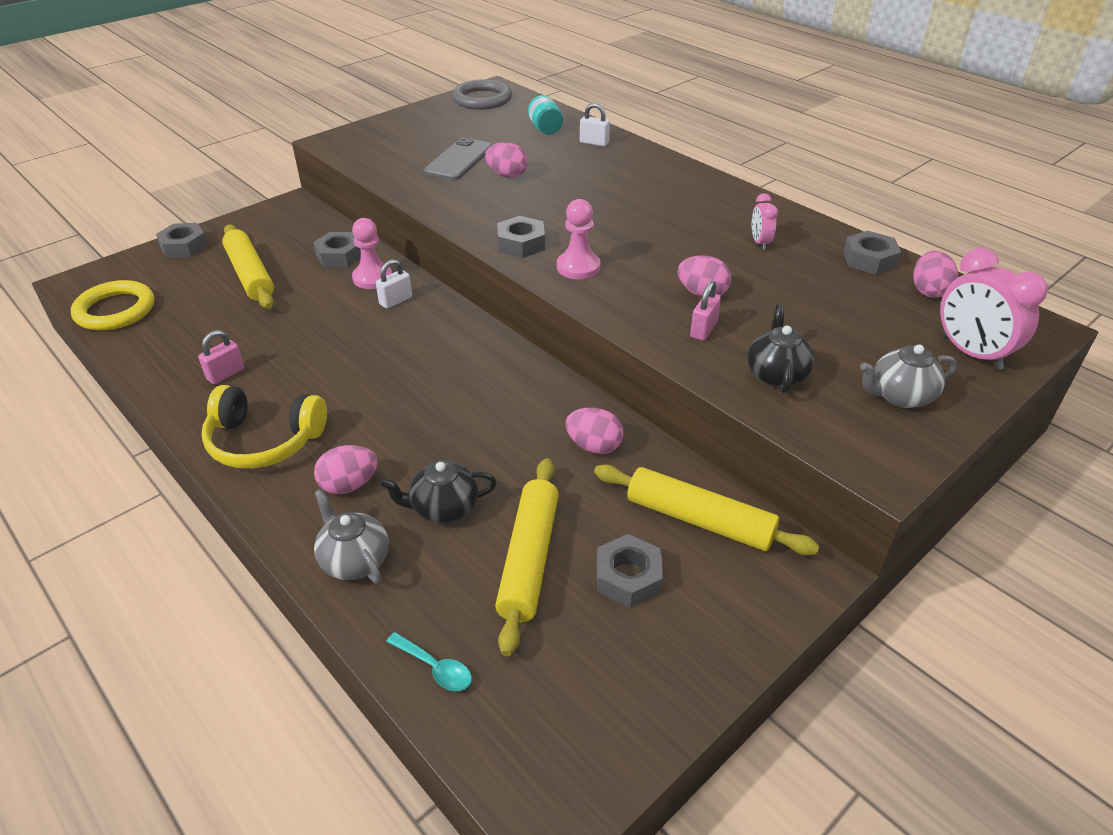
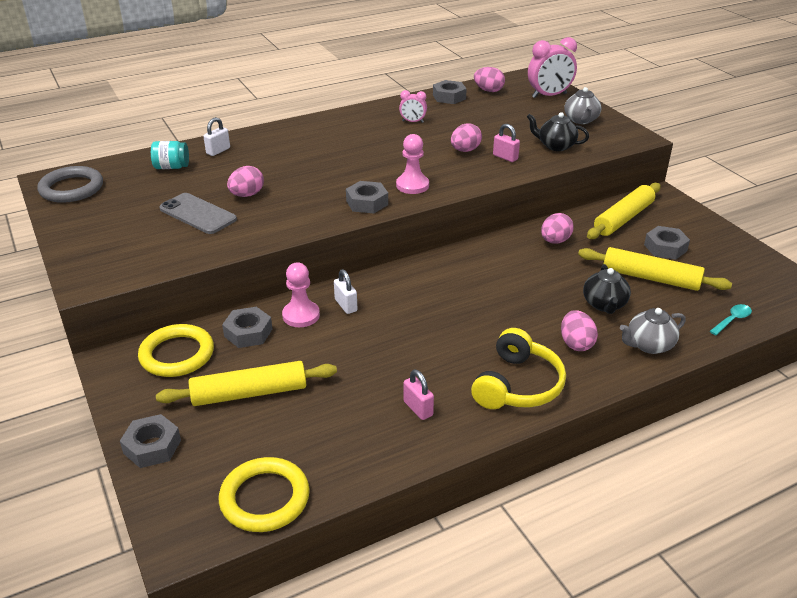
camera: 75 degrees left, 5 degrees down
none -> yellow ring [138,324,214,377]

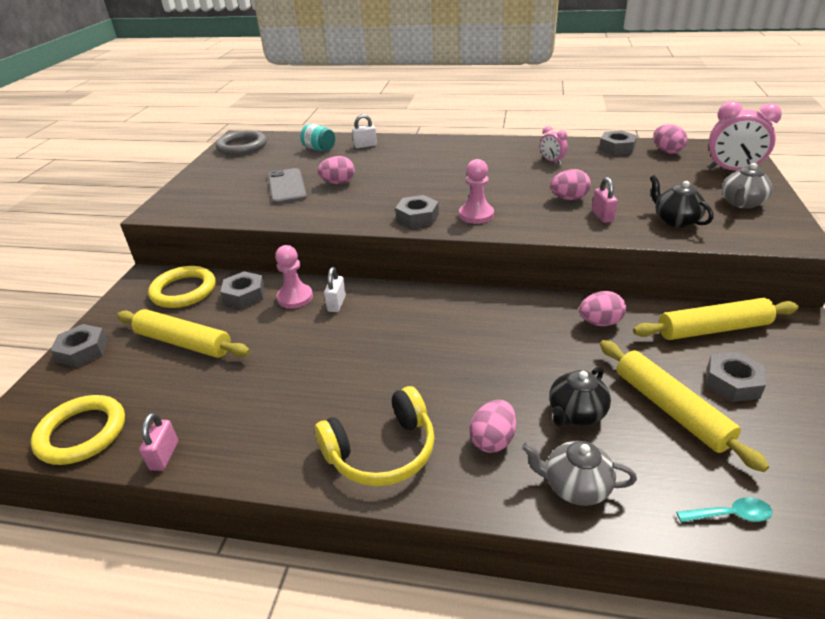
camera: 40 degrees right, 0 degrees up
pink padlock [403,370,434,420] -> pink padlock moved to [139,413,178,471]

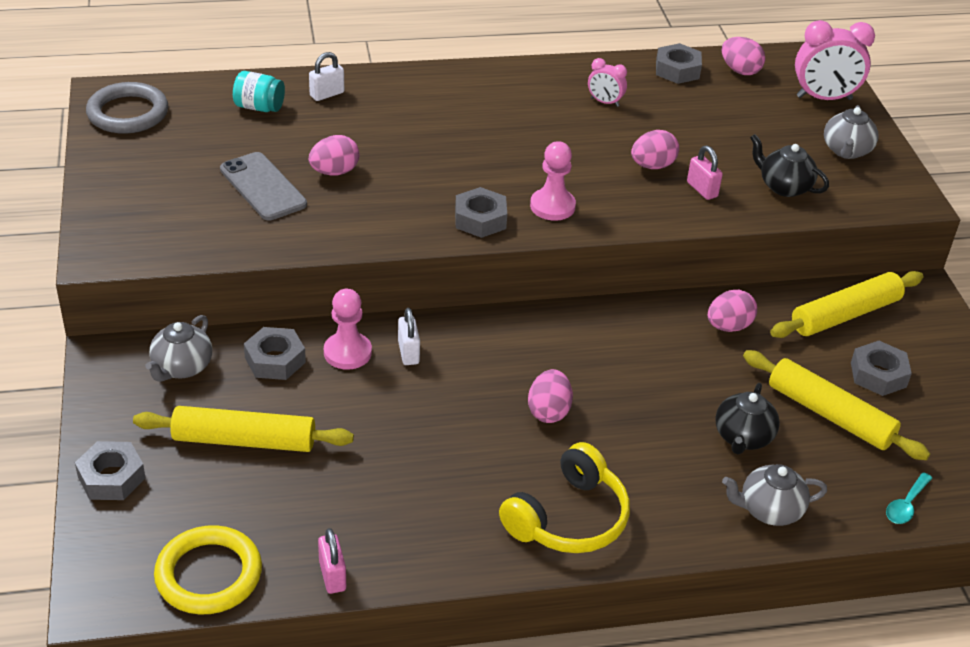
camera: 25 degrees left, 5 degrees up
yellow ring [148,266,216,308] -> grey teapot [145,315,212,382]
pink egg [470,400,516,453] -> pink egg moved to [528,369,573,423]
turquoise spoon [676,497,773,523] -> turquoise spoon turned 150 degrees clockwise [886,472,932,524]

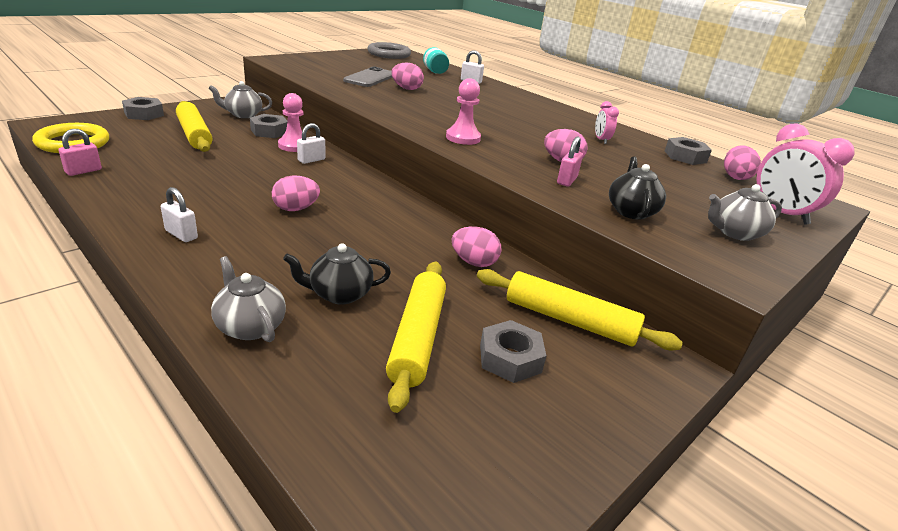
camera: 55 degrees right, 10 degrees down
grey nut [455,187,507,238] -> none
yellow headphones [499,442,630,553] -> white padlock [161,187,198,242]
turquoise spoon [886,472,932,524] -> none

